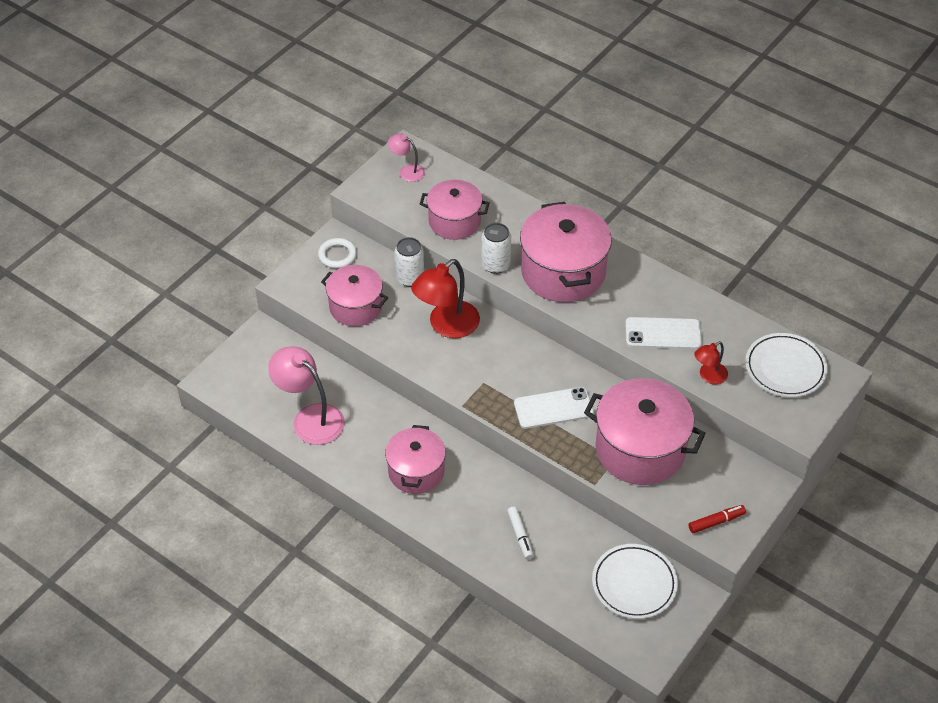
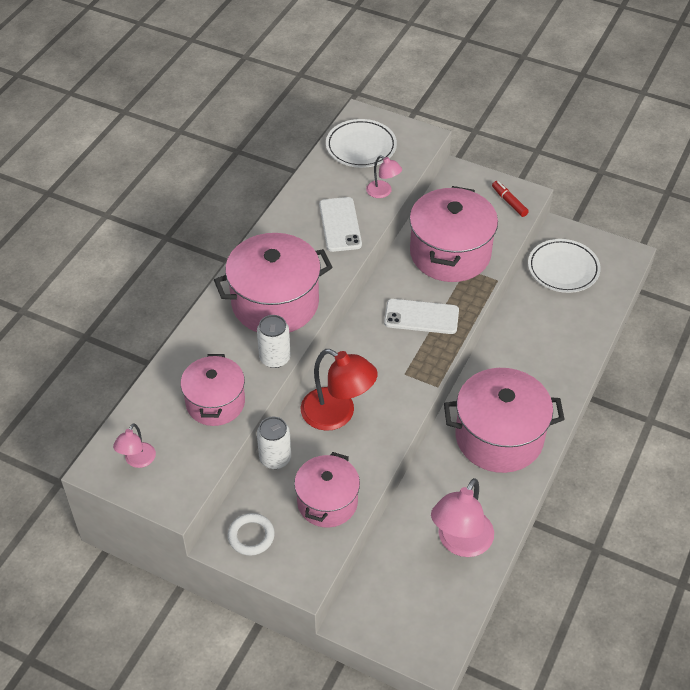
camera: 100 degrees left, 0 degrees up
pink pot [385,425,446,494] -> pink pot [444,368,565,473], size x1.57
white marker [507,506,534,560] -> none
white phone [514,387,594,429] -> white phone turned 60 degrees counterclockwise [384,299,459,334]
red lamp [694,341,728,384] -> pink lamp [366,155,402,198]

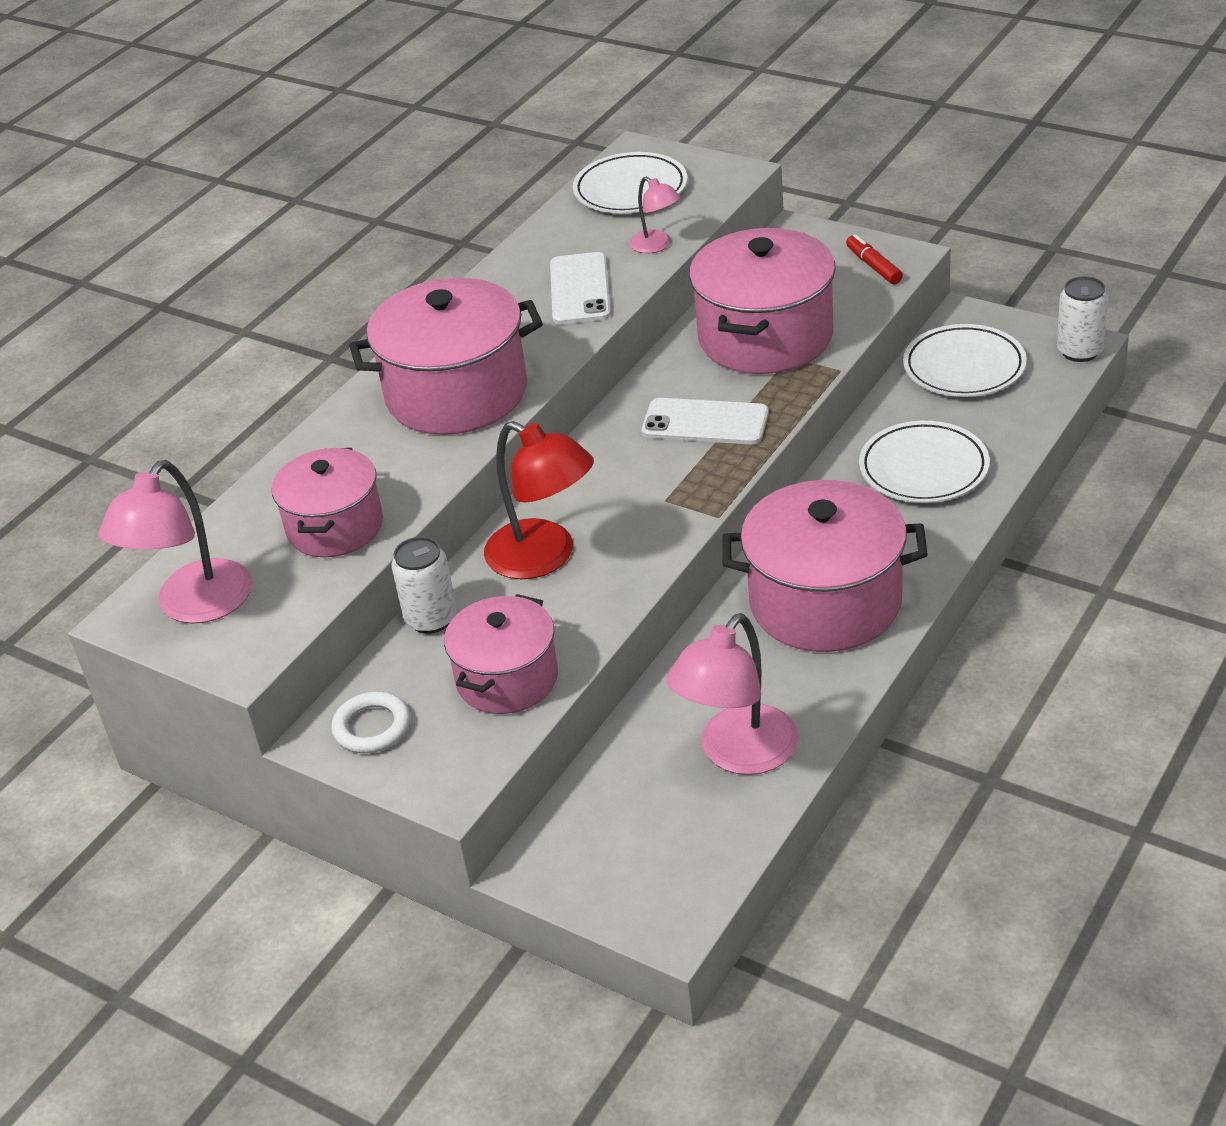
camera: 10 degrees right, 10 degrees down
pink lamp [113,423,156,468] -> pink lamp [98,460,253,624], size x1.88
white can [257,315,291,368] -> white can moved to [1057,276,1108,362]
none -> white plate [859,421,990,503]

